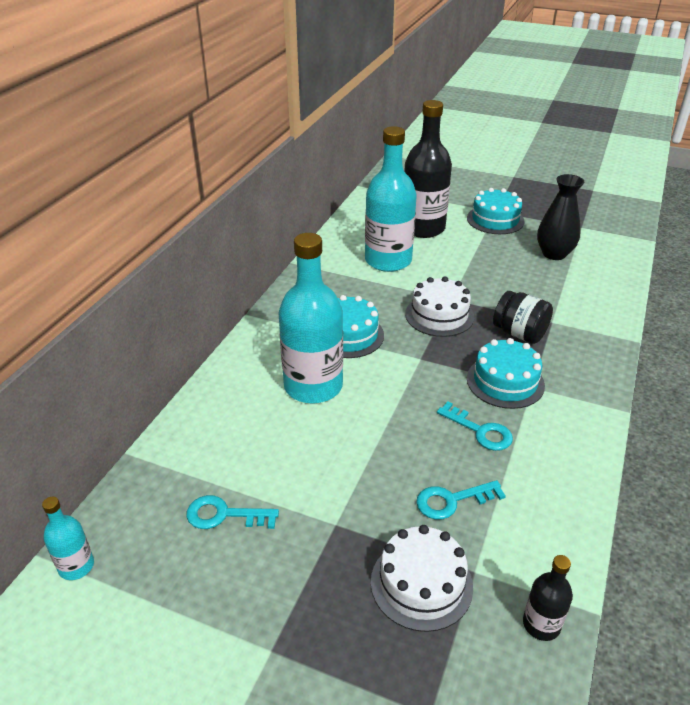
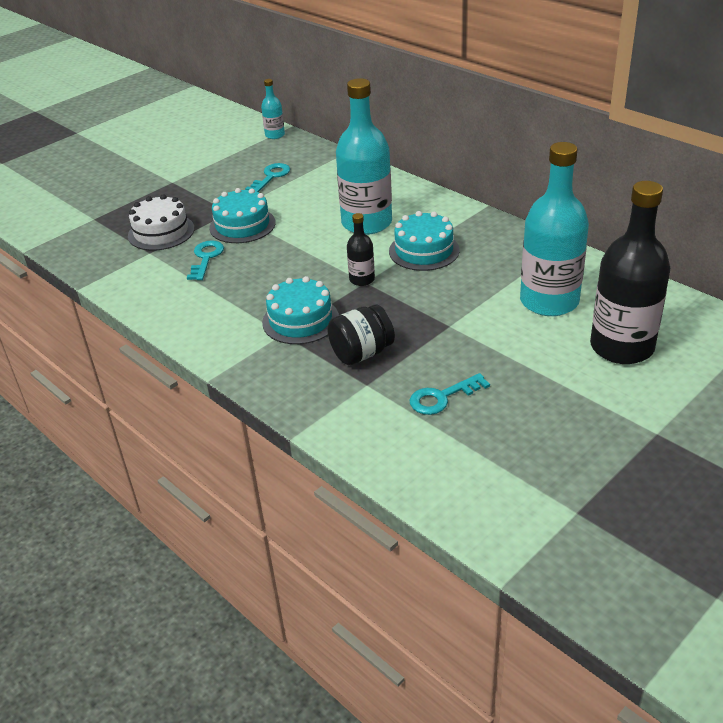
camera: 115 degrees right, 0 degrees up
white cake [405,276,474,337] -> none
turquoise key [437,402,513,451] -> turquoise key moved to [410,373,490,415]
turquoise cake [467,188,524,234] -> turquoise cake moved to [209,188,276,243]
black bottle [523,555,573,641] -> black bottle moved to [347,213,375,286]
black vase [537,174,584,260] -> none

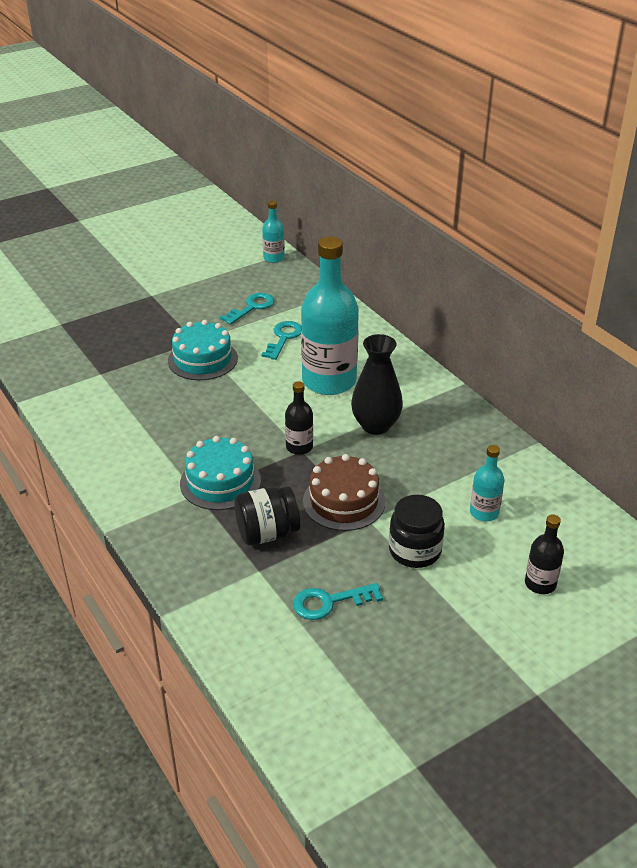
camera: 10 degrees right, 0 degrees up
white cake [128,194,195,251] -> none
turquoise key [187,240,224,280] -> turquoise key moved to [261,321,301,360]
turquoise cake [389,211,459,271] -> black vase [351,334,403,435]
turquoise bottle [520,142,589,316] -> turquoise bottle [470,445,504,521], size x0.46
black bottle [590,181,670,364] -> black bottle [525,514,564,594], size x0.46
none -> brown cake [303,454,385,531]
none -> black jar [389,495,445,568]

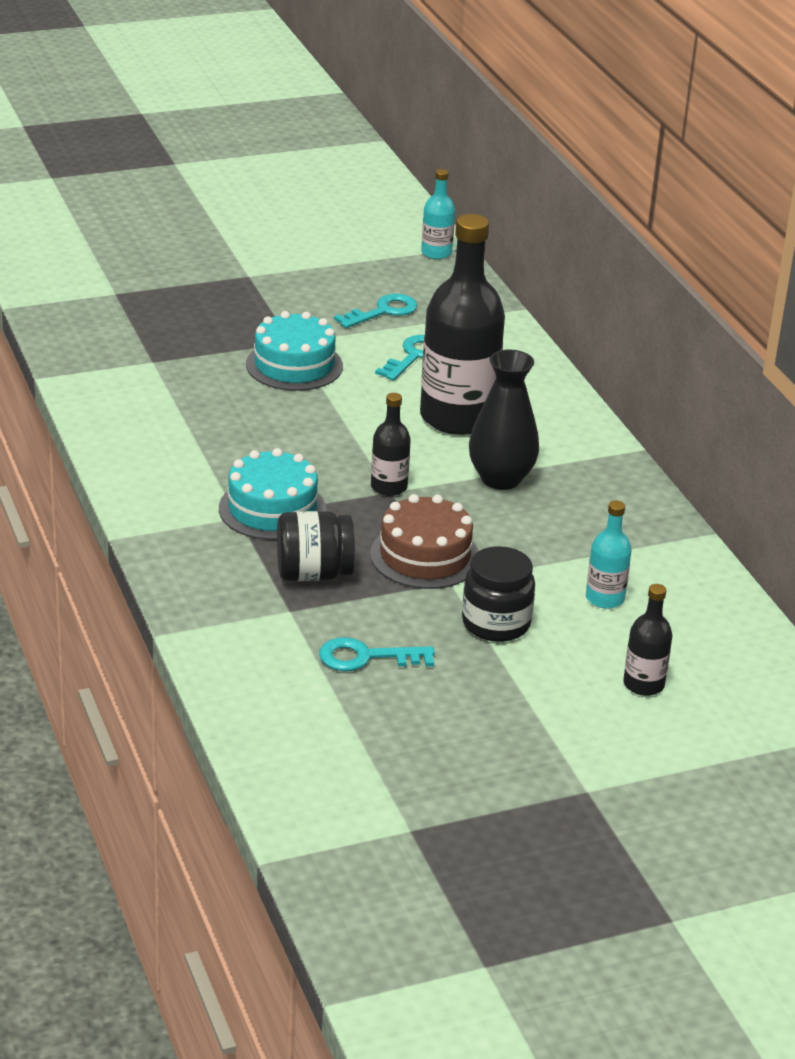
camera: 10 degrees right, 5 degrees down
turquoise bottle [301,237,359,395] -> black bottle [420,214,505,435]

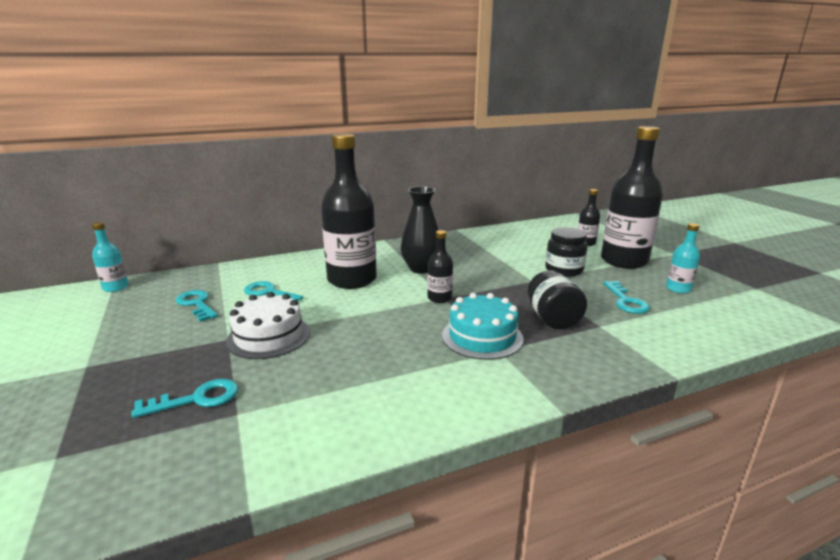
camera: 90 degrees left, 10 degrees down
turquoise cake [246,311,343,391] -> white cake [226,292,310,359]
brown cake [370,494,479,589] -> none
turquoise bottle [586,501,632,609] -> turquoise bottle moved to [666,223,700,294]
none -> turquoise key [131,379,238,418]
none -> black bottle [601,126,663,269]

